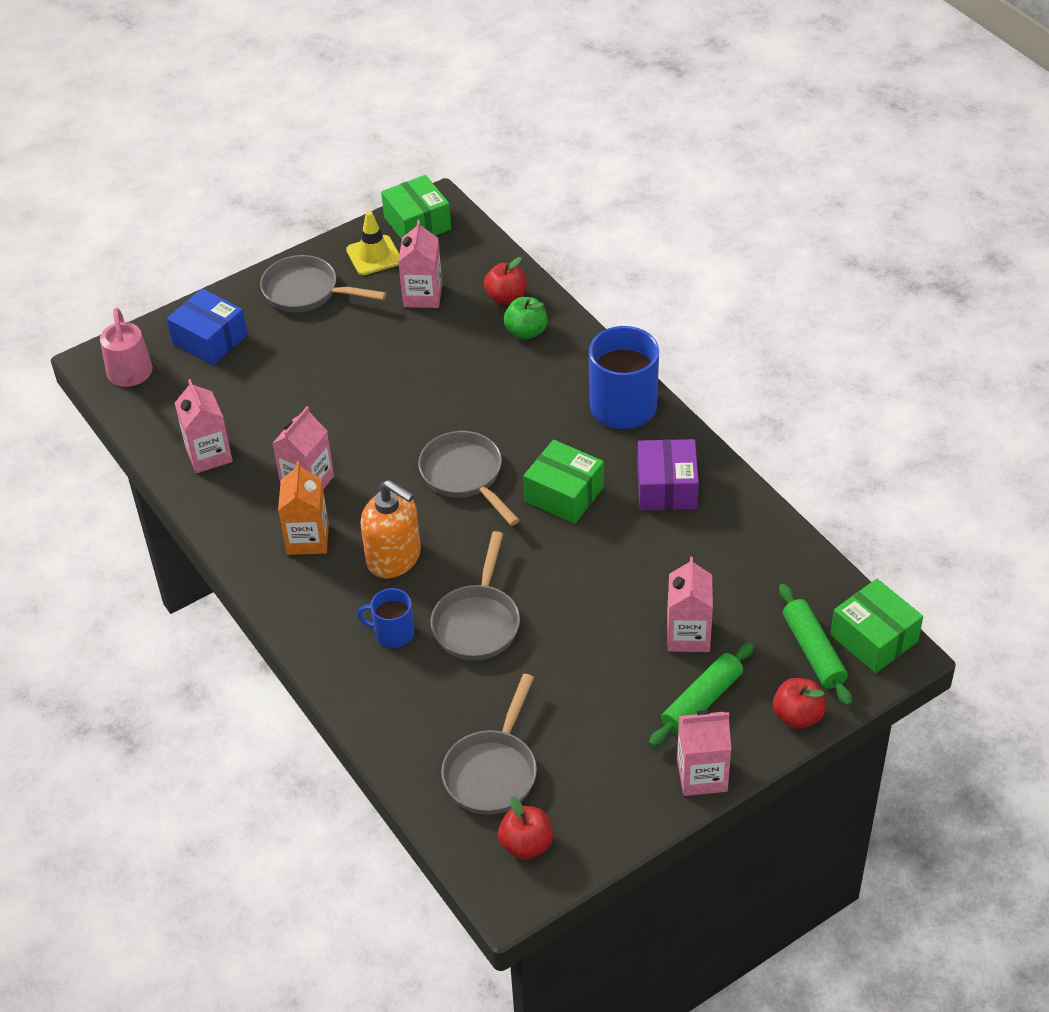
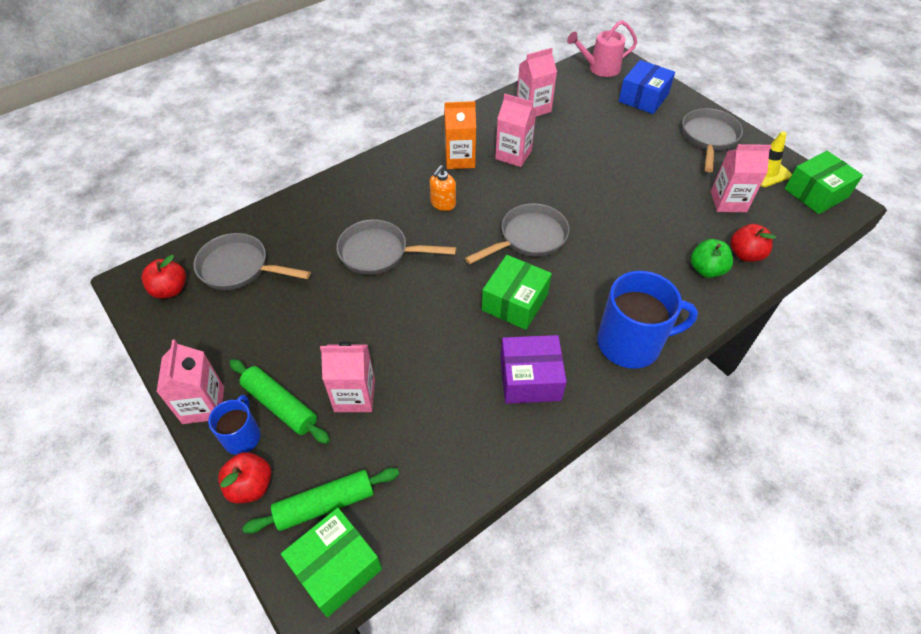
camera: 85 degrees right, 5 degrees up
blue mug [357,588,415,648] -> blue mug moved to [208,395,261,455]
orange soap dispenser [361,480,421,578] -> orange soap dispenser [430,165,456,211], size x0.58

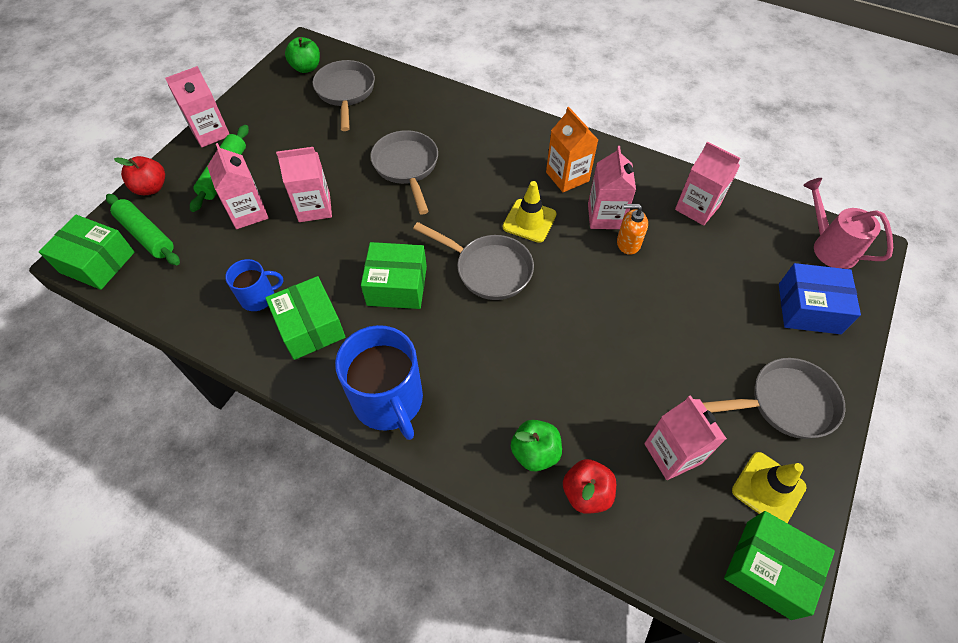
camera: 65 degrees right, 5 degrees up
red apple [141,255,186,299] -> green apple [285,37,320,73]
blue mug [208,395,261,455] -> blue mug moved to [225,259,284,311]
orange soap dispenser [430,165,456,211] -> orange soap dispenser moved to [617,204,648,255]
purple box [500,335,567,404] -> green box [265,276,346,360]
none -> pink carton [276,147,332,222]
none -> yellow traffic cone [503,181,557,243]

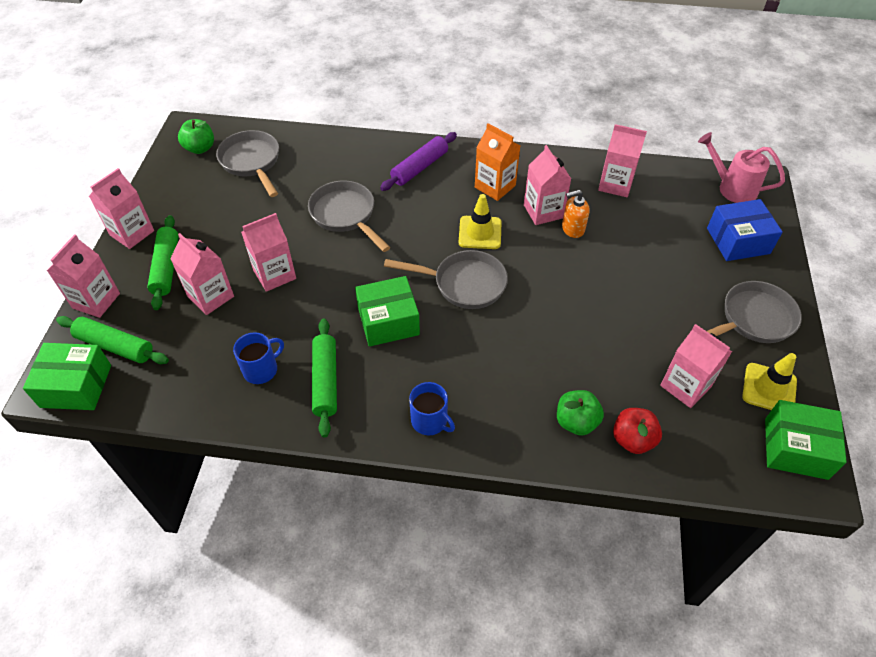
camera: 20 degrees left, 5 degrees down
red apple [114,156,165,195] -> pink carton [47,234,120,318]
green box [265,276,346,360] -> green rolling pin [312,318,337,437]
blue mug [335,325,423,440] -> blue mug [409,382,455,435], size x0.54
none -> purple rolling pin [380,132,457,191]

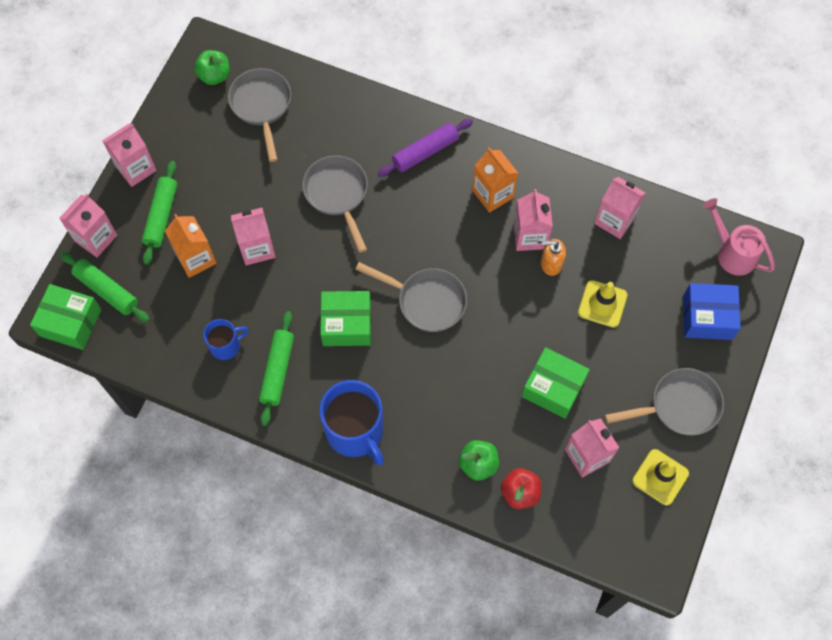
camera: 15 degrees right, 15 degrees up
pink carton [170,233,234,315] -> orange carton [165,214,217,278]
blue mug [409,382,455,435] -> blue mug [320,380,384,465], size x1.86
yellow traffic cone [459,194,501,249] -> yellow traffic cone moved to [578,280,627,328]
green box [765,400,847,480] -> green box moved to [522,347,590,419]

